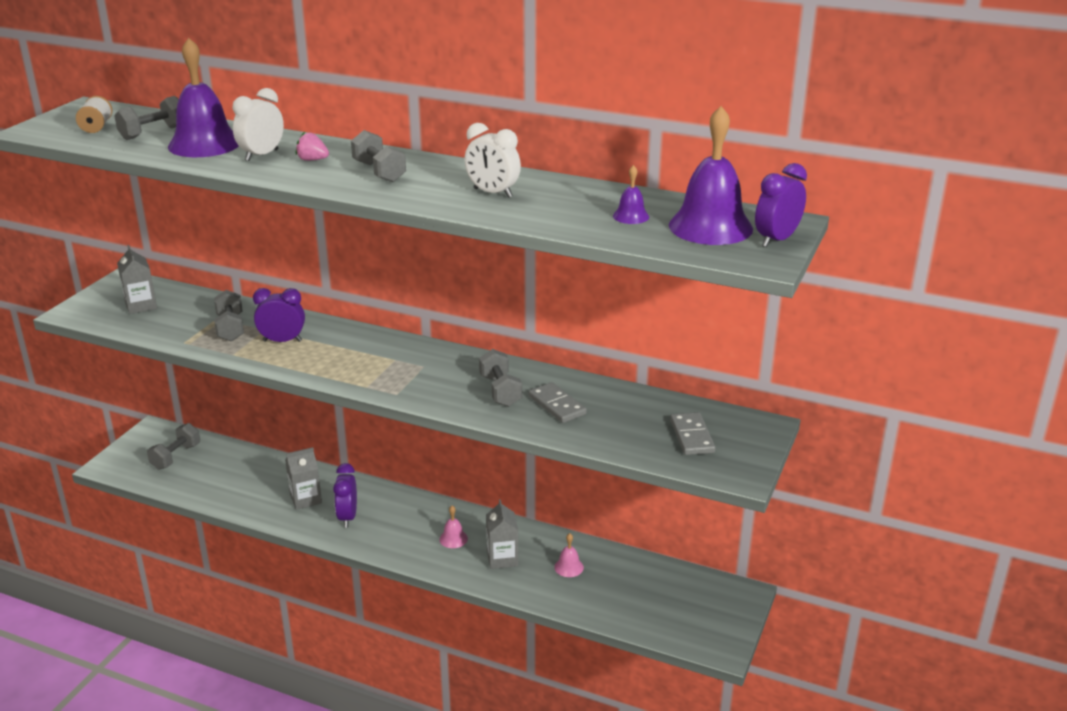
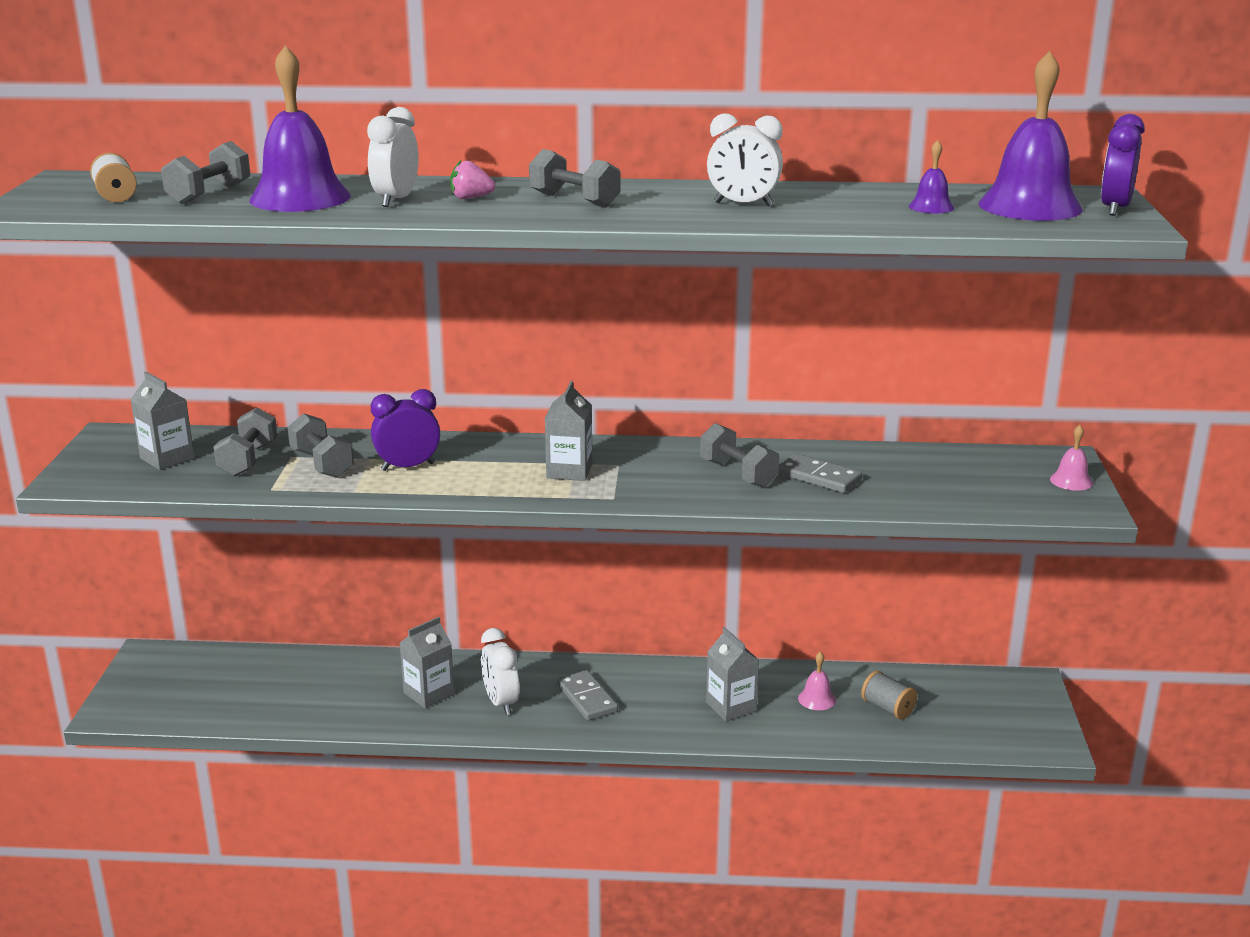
camera: 20 degrees left, 5 degrees down
grey dumbbell [147,423,200,470] -> grey dumbbell moved to [214,408,277,476]
purple clock [333,463,357,528] -> white clock [481,628,519,715]
pink bell [439,506,468,548] -> pink bell moved to [1050,425,1093,491]
grey domino [670,412,715,455] -> grey domino moved to [557,670,618,720]
none -> grey carton [545,381,592,481]
none -> grey spool [861,671,917,720]

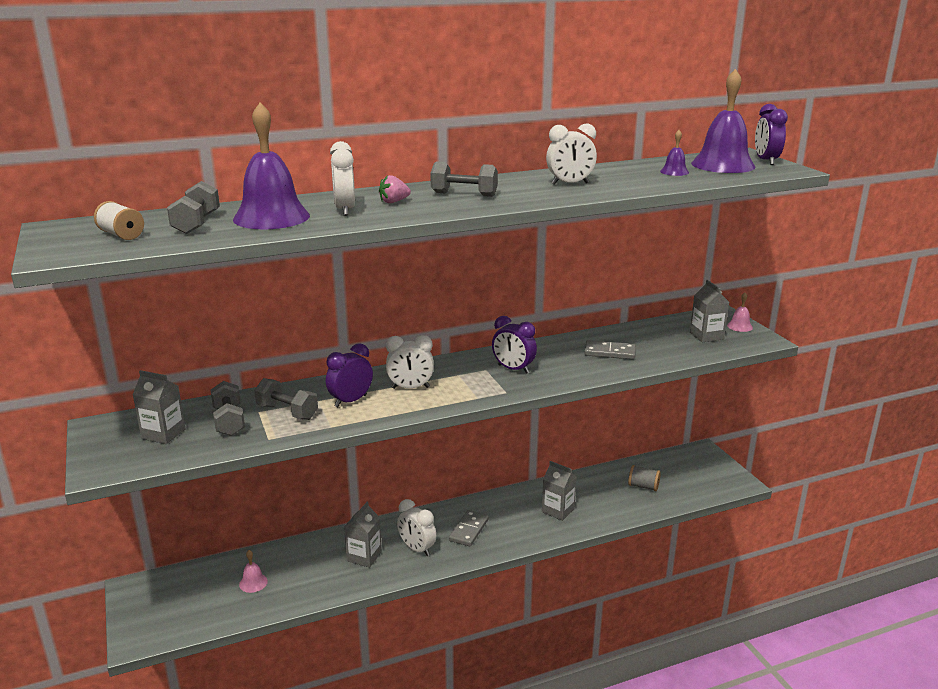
camera: 25 degrees left, 0 degrees up
grey carton [545,381,592,481] -> grey carton moved to [690,280,729,342]
grey domino [557,670,618,720] -> grey domino turned 75 degrees clockwise [449,510,489,546]
grey dumbbell [700,423,779,488] -> none
pink bell [798,652,836,710] -> pink bell moved to [239,550,268,593]
none -> white clock [386,335,434,389]
none -> purple clock [492,316,537,374]

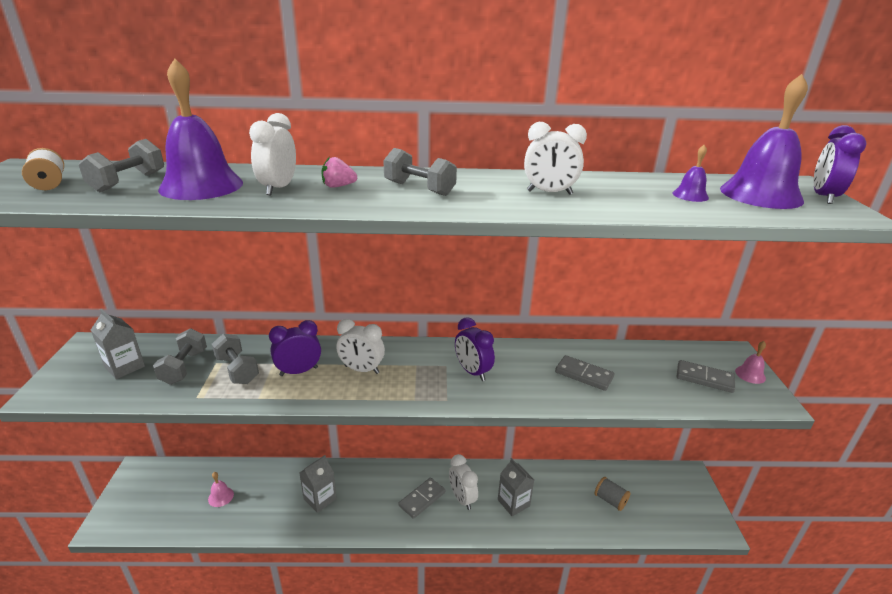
camera: 20 degrees right, 5 degrees up
white clock [397,499,436,556] -> white clock moved to [449,454,478,510]
grey carton [690,280,729,342] -> grey domino [677,360,735,393]

